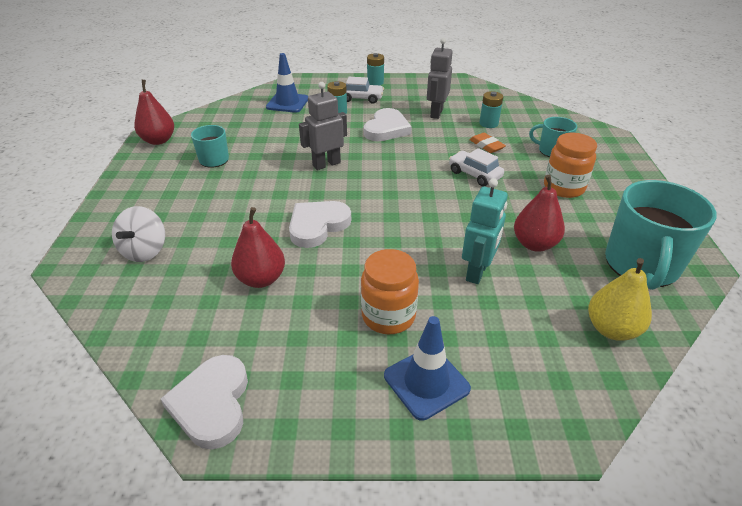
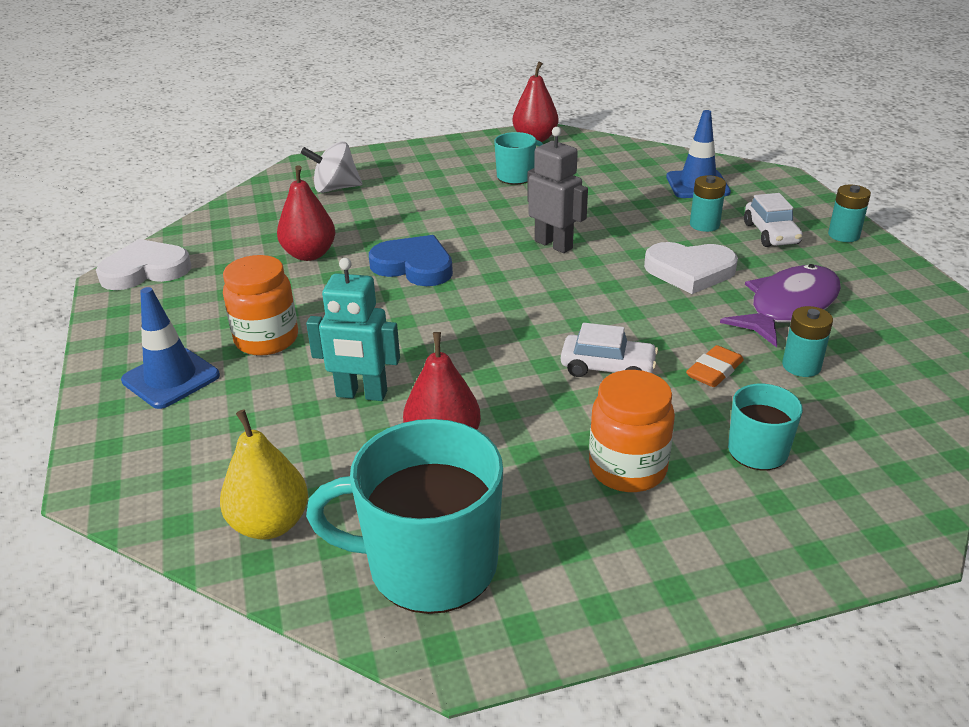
camera: 75 degrees right, 5 degrees down
white heart [289,201,351,248] -> blue heart [369,235,453,286]
grey robot [427,38,453,119] -> purple fish [720,264,841,347]
white car [449,148,504,187] -> white car turned 75 degrees clockwise [561,323,658,377]

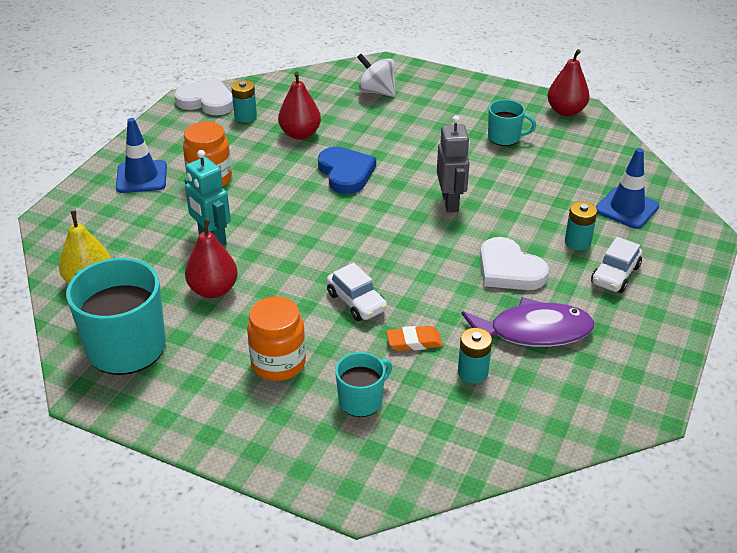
camera: 40 degrees right, 5 degrees up
turquoise battery [828,184,871,242] -> turquoise battery moved to [231,80,257,122]

